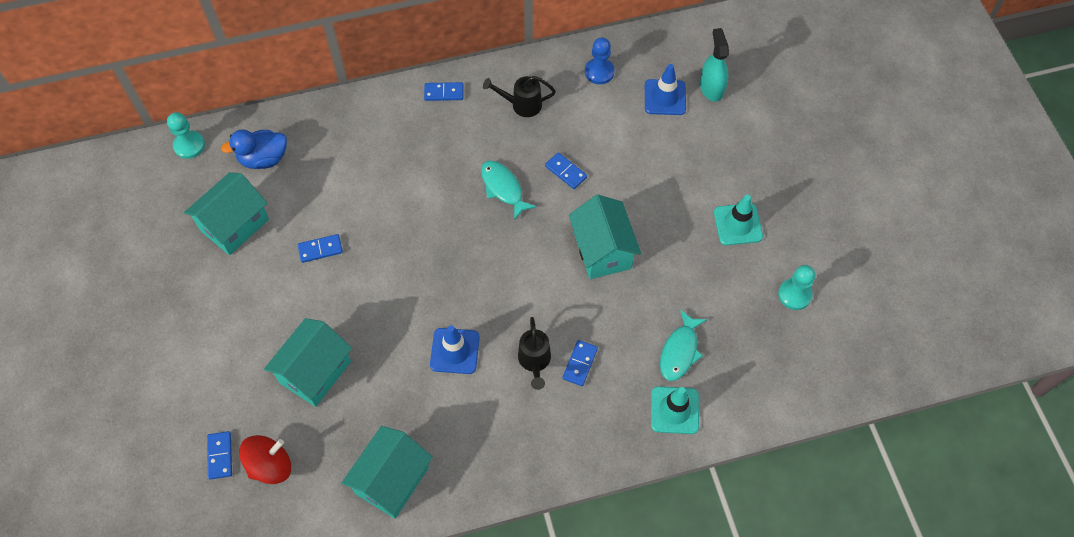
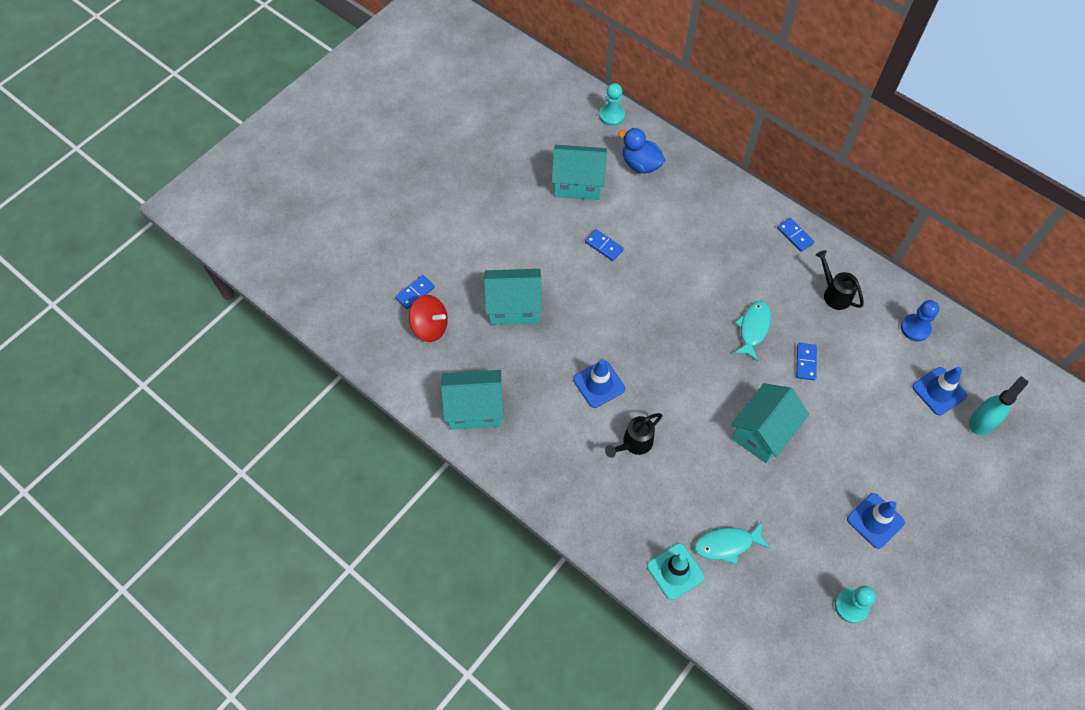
camera: 55 degrees right, 0 degrees up
blue domino [563,340,598,386] -> none
turquoise traffic cone [714,195,763,245] -> blue traffic cone [847,493,905,549]

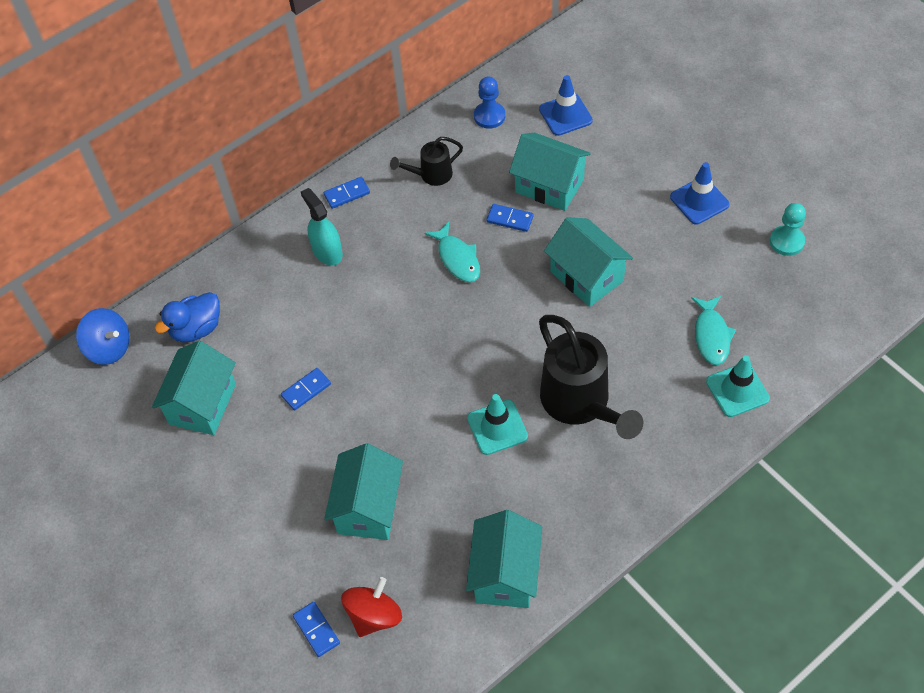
camera: 75 degrees left, 5 degrees down
blue traffic cone [573,359,625,408] -> turquoise traffic cone [467,394,528,455]
turquoise pawn [599,83,625,126] -> blue spinning top [76,308,130,365]
black watering can [605,413,662,458] -> black watering can [539,315,643,439], size x1.92
turquoise fish [733,301,771,361] -> turquoise fish turned 150 degrees counterclockwise [425,222,480,282]
turquoise spray bottle [969,376,1028,435] -> turquoise spray bottle moved to [301,188,343,266]
none -> turquoise house [509,133,591,211]

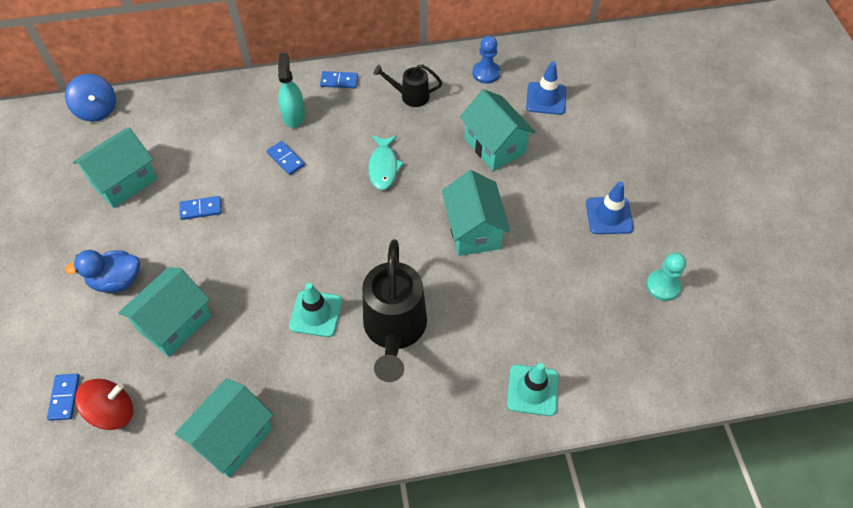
camera: 25 degrees right, 0 degrees up
blue duck [154,292,220,343] -> blue duck moved to [65,250,140,293]
blue domino [486,204,534,232] -> blue domino moved to [267,141,305,175]
turquoise fish [691,296,736,365] -> none

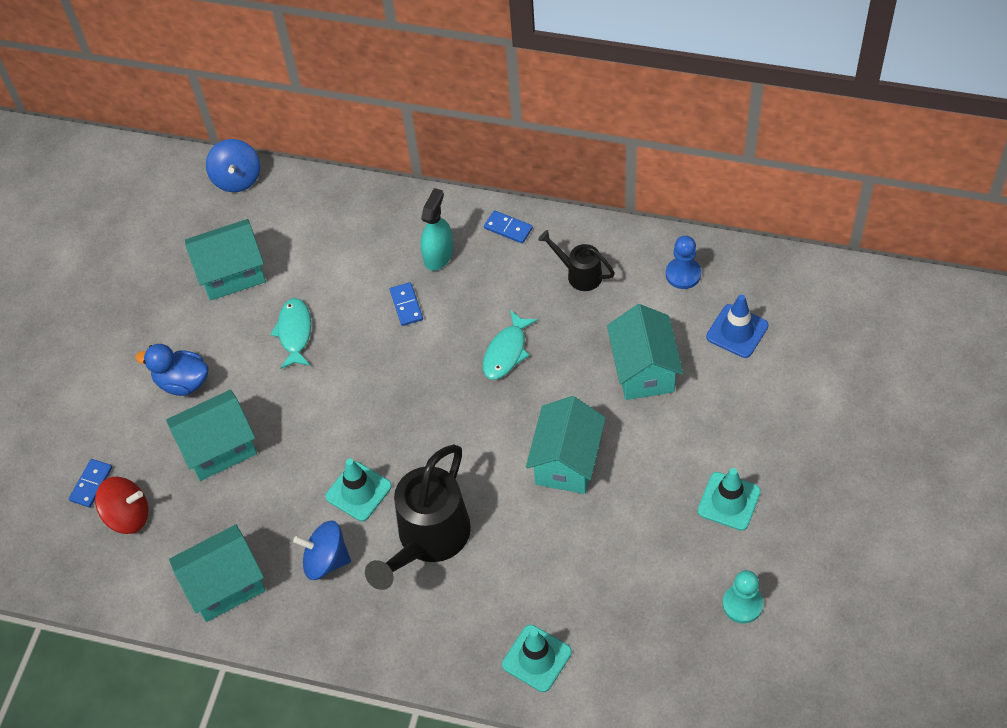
camera: 30 degrees right, 0 degrees up
blue domino [179,196,222,220] -> turquoise fish [270,298,311,369]
blue traffic cone [586,181,634,234] -> turquoise traffic cone [697,468,761,531]
none -> blue spinning top [293,521,351,580]

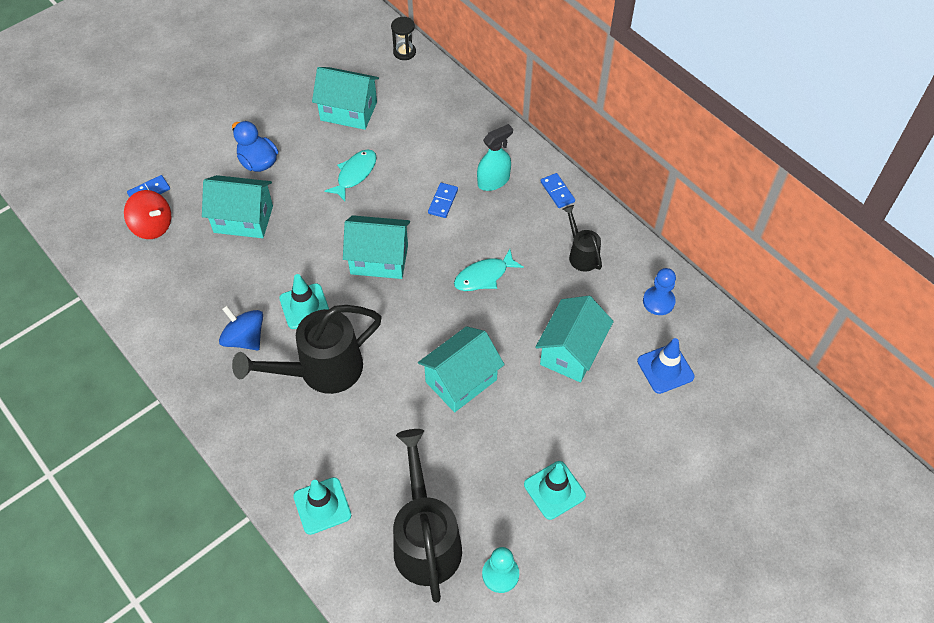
camera: 30 degrees right, 0 degrees up
turquoise house [169,525,266,622] -> turquoise house moved to [343,215,410,279]
blue spinning top [206,139,260,192] -> black hourglass [391,17,416,60]
none -> black watering can [393,429,462,603]

